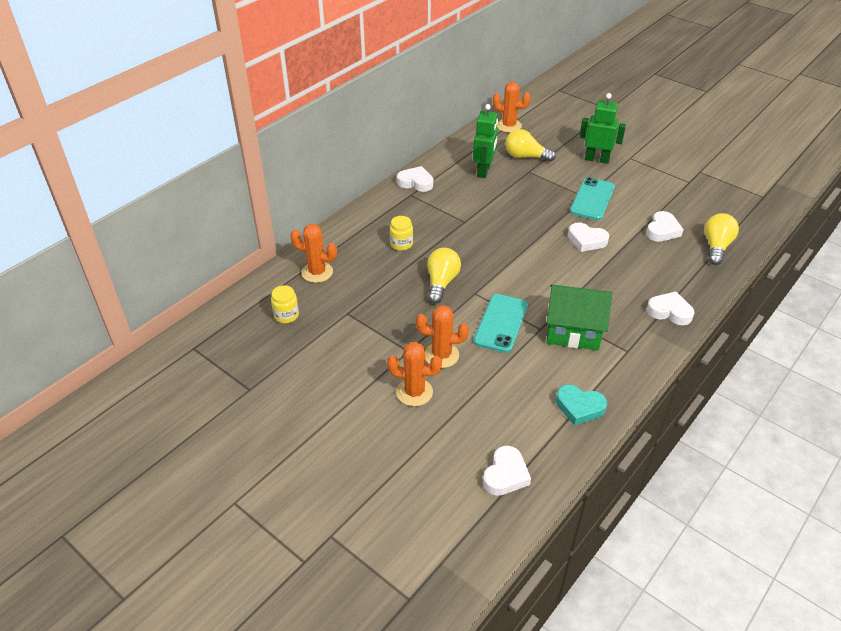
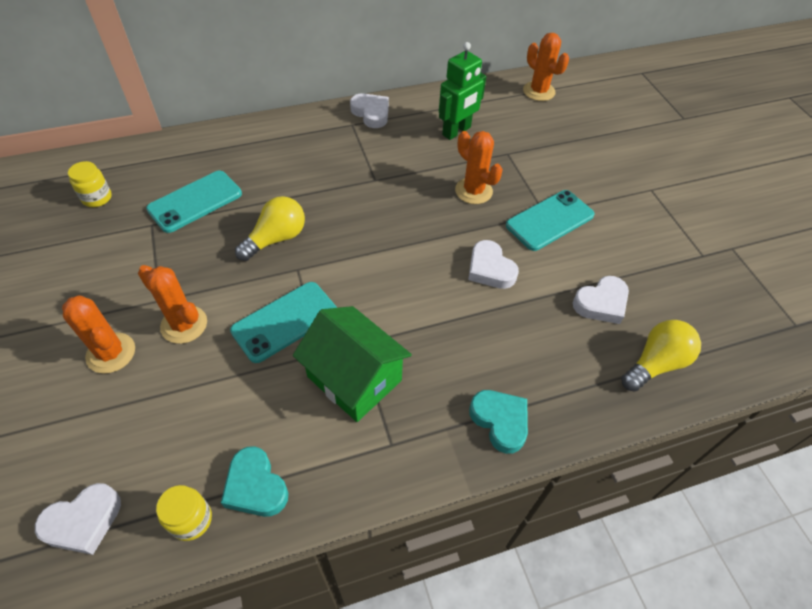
camera: 30 degrees right, 10 degrees up
orange cactus [290,224,337,283] -> orange cactus moved to [455,131,503,204]
yellow jar [390,216,413,251] -> yellow jar moved to [156,485,212,541]
yellow light bulb [505,129,556,162] -> none
green robot [579,93,626,164] -> none
white heart [647,291,694,325] -> turquoise heart [469,390,528,454]
none -> turquoise phone [146,171,242,233]

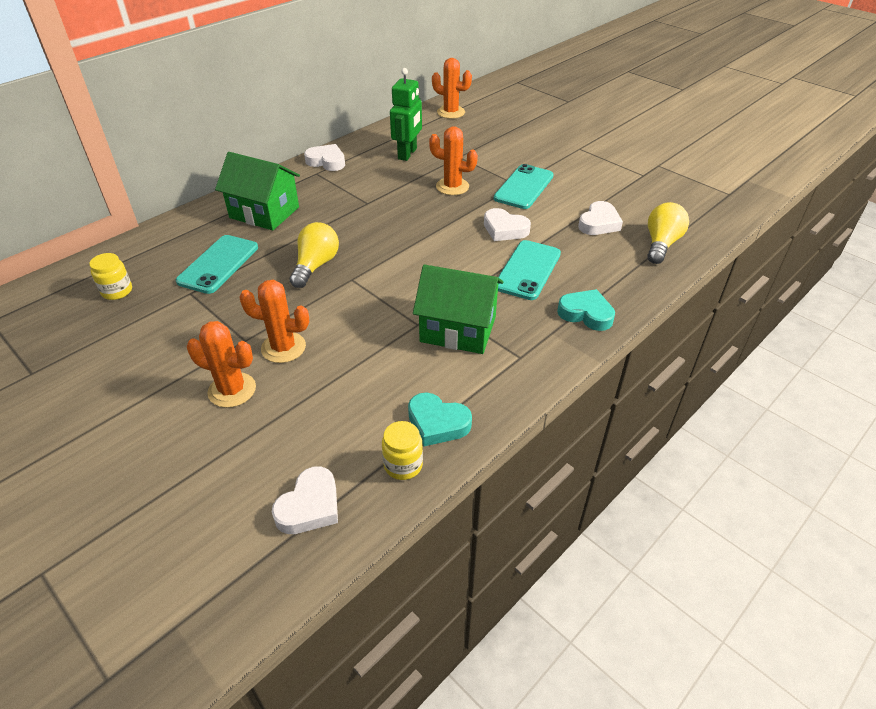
camera: 25 degrees left, 10 degrees down
turquoise phone [230,282,337,363] -> turquoise phone moved to [498,240,561,300]
none -> green house [215,152,300,230]

